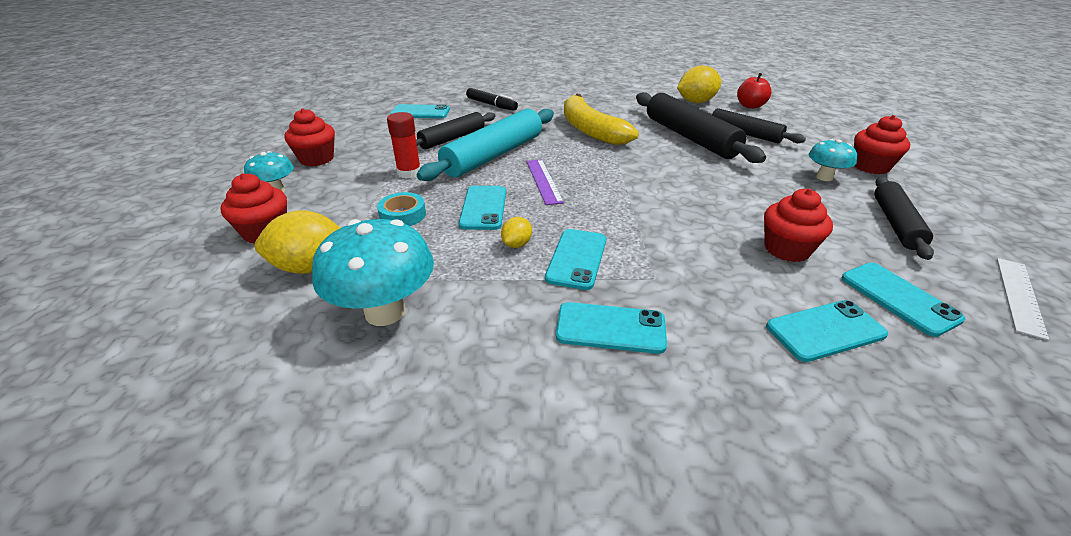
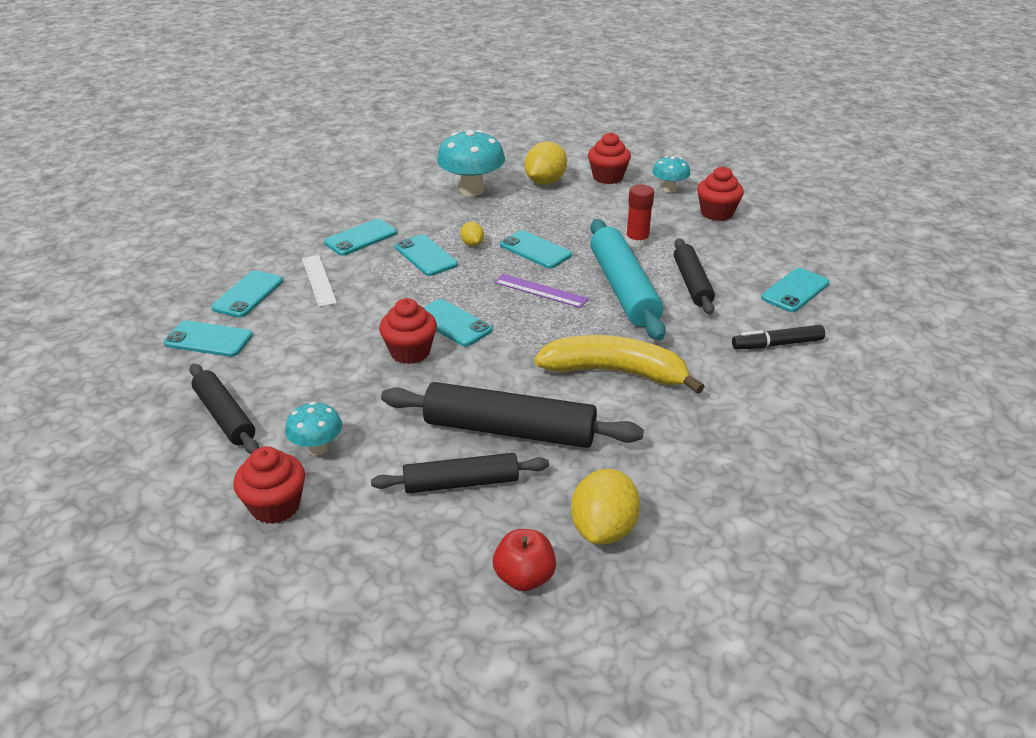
camera: 130 degrees right, 0 degrees up
turquoise tape [377,192,426,226] -> none
red cupcake [764,189,833,262] -> red cupcake moved to [379,298,437,364]
white ruler [997,258,1049,340] -> white ruler moved to [302,255,337,307]
none -> turquoise phone [423,299,492,347]

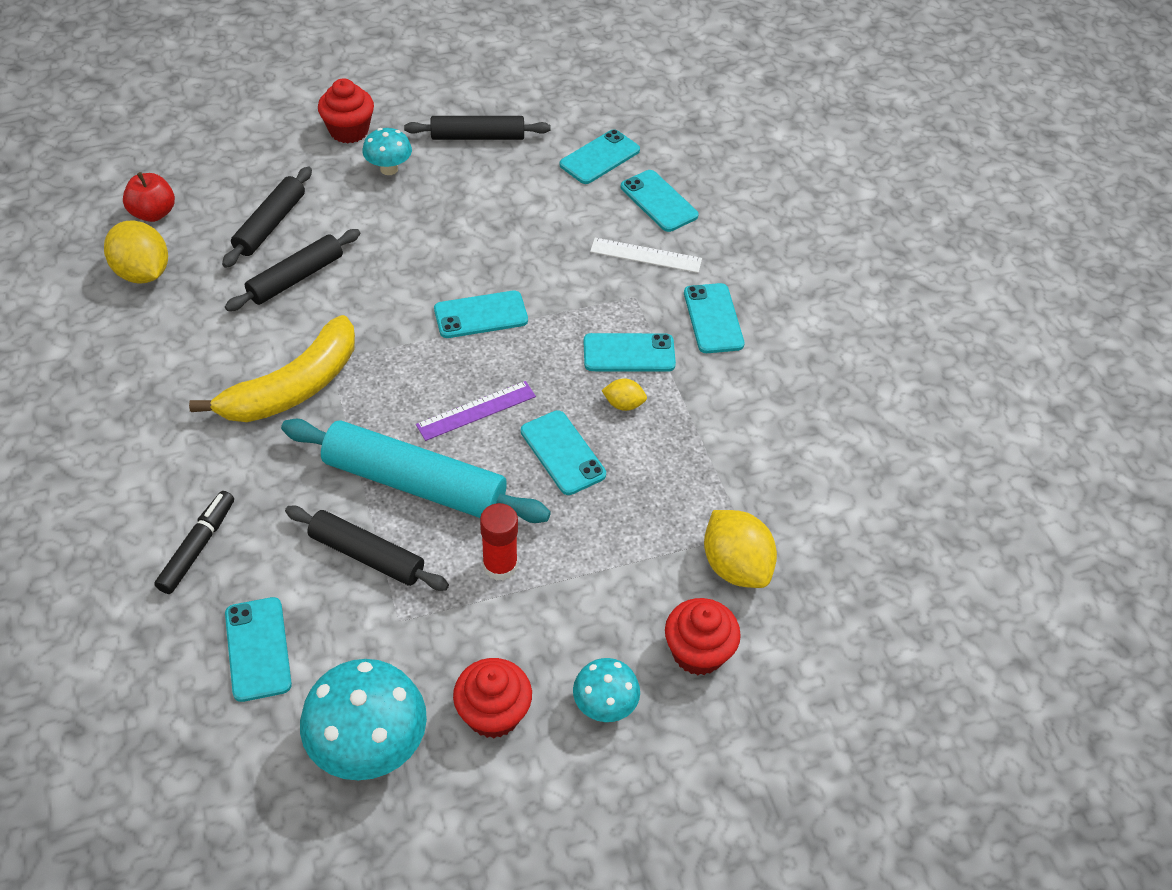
camera: 120 degrees right, 15 degrees up
red cupcake [379,298,437,364] -> none
black rolling pin [381,382,644,448] -> black rolling pin [225,229,360,311], size x0.63
turquoise mushroom [437,130,505,196] -> turquoise mushroom moved to [300,659,427,780]
turquoise phone [500,230,572,269] -> turquoise phone turned 75 degrees clockwise [521,410,606,495]

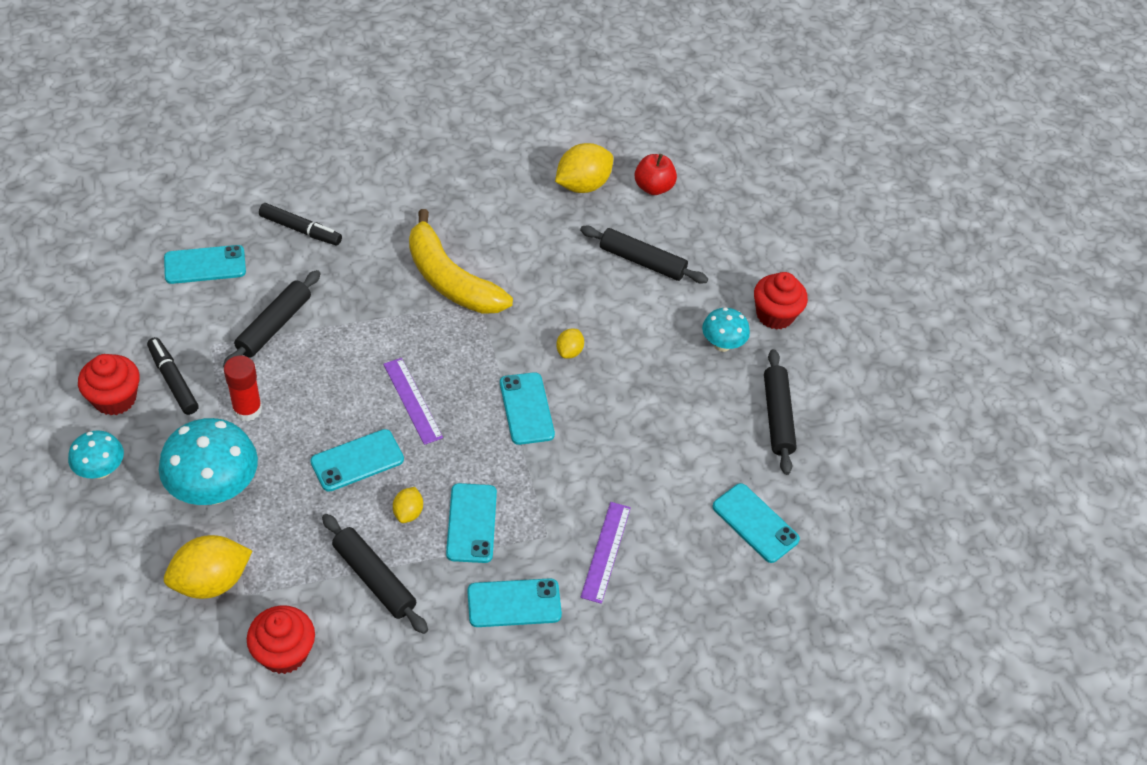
camera: 90 degrees right, 0 degrees up
black rolling pin [225,229,360,311] -> black rolling pin moved to [322,514,428,634]
turquoise rolling pin [281,419,551,523] -> none
turquoise mushroom [300,659,427,780] -> turquoise mushroom moved to [159,418,258,505]
white ruler [590,238,702,273] -> purple ruler [581,502,631,604]
turquoise phone [621,170,699,232] -> none
red cupcake [665,598,741,675] -> red cupcake moved to [247,605,315,674]
none -> black marker [147,337,199,415]
none -> yellow lemon [556,328,584,359]

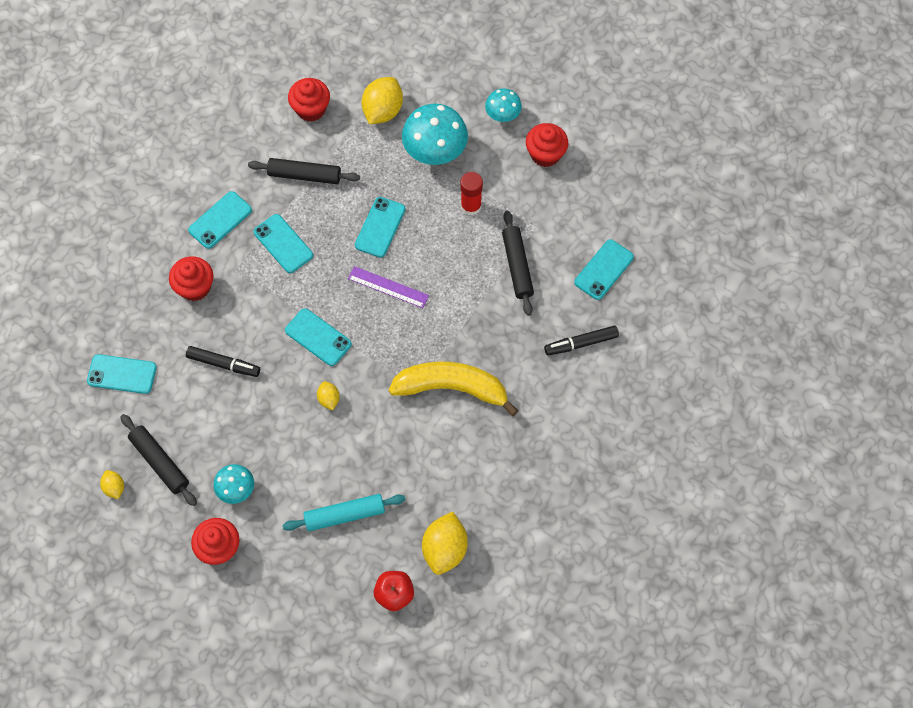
camera: 145 degrees right, 15 degrees up
black marker [147,337,199,415] -> black marker moved to [186,346,260,377]
yellow lemon [393,487,423,523] -> yellow lemon moved to [100,470,124,499]
black rolling pin [580,226,708,283] -> turquoise rolling pin [283,494,405,531]
purple ruler [581,502,631,604] -> red cupcake [169,256,213,301]

